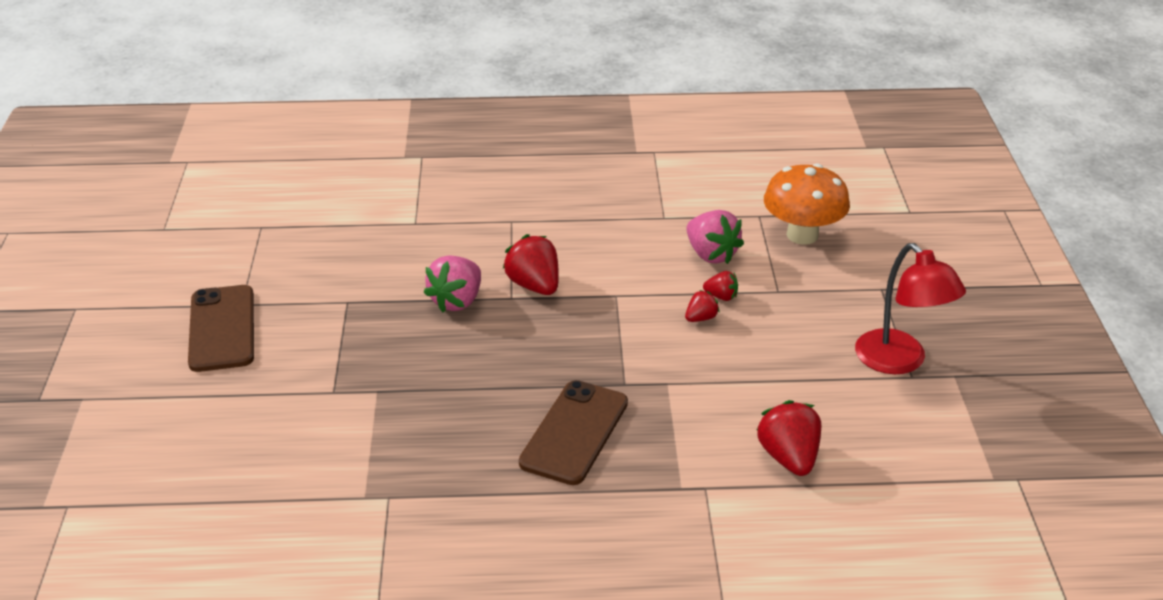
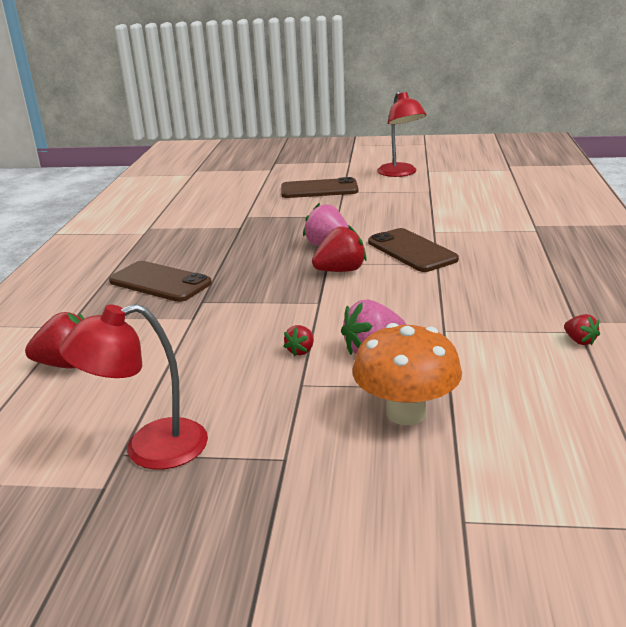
camera: 100 degrees right, 10 degrees down
red strawberry [685,290,720,322] -> red strawberry moved to [564,314,600,345]
none -> brown phone [368,228,459,272]
none -> red lamp [377,91,426,177]

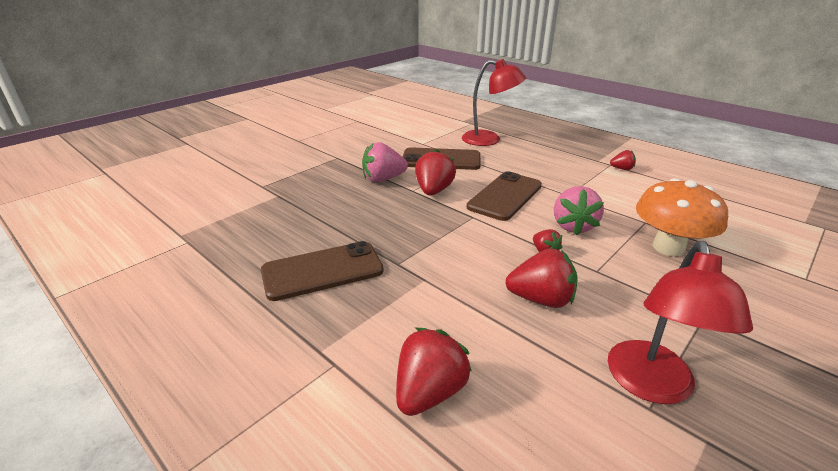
camera: 55 degrees left, 5 degrees up
brown phone [281,177,359,198] -> brown phone moved to [467,171,542,221]
red lamp [377,91,426,177] -> red lamp moved to [462,59,526,146]
none -> red strawberry [505,248,578,308]

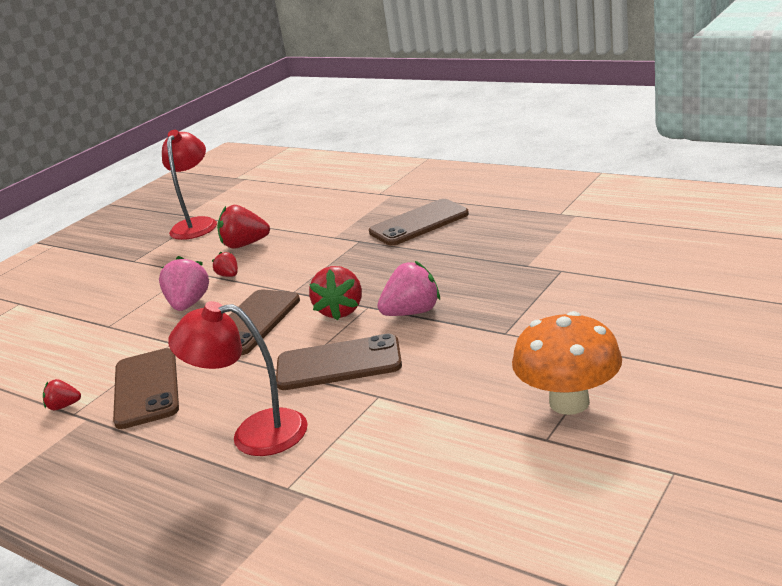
camera: 175 degrees right, 5 degrees down
red strawberry [396,328,472,416] -> none
orange mushroom [636,178,728,257] -> orange mushroom moved to [512,311,622,415]
none -> brown phone [113,348,179,429]

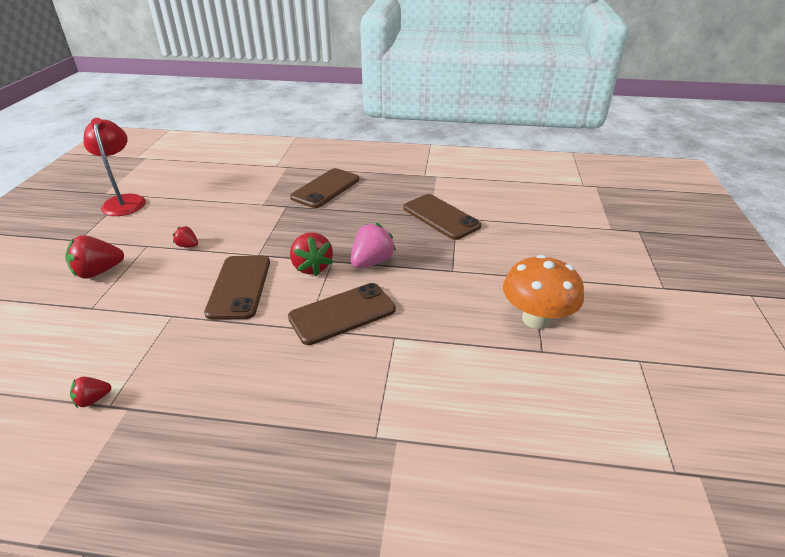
camera: 30 degrees left, 10 degrees up
brown phone [113,348,179,429] -> brown phone moved to [403,194,481,240]
pink strawberry [159,256,209,311] -> none
red lamp [168,301,308,456] -> none
red strawberry [217,205,270,249] -> red strawberry moved to [65,235,124,279]

